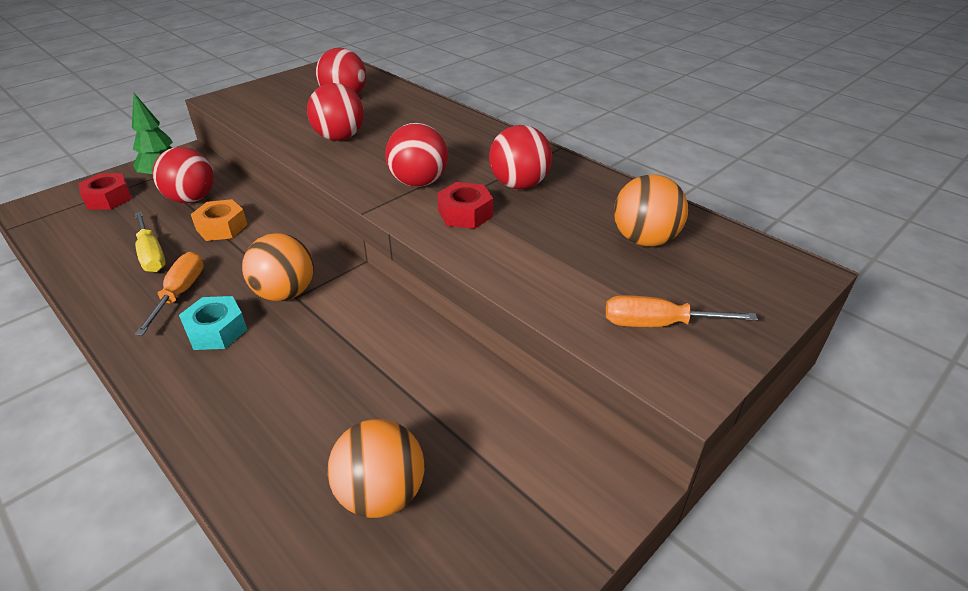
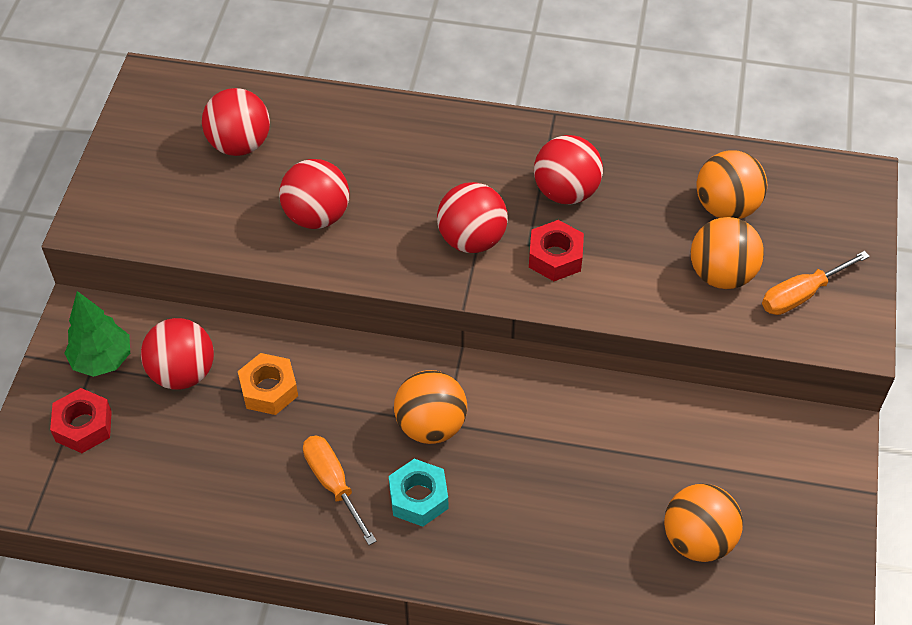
camera: 35 degrees left, 15 degrees up
yellow screwdriver [135,212,166,272] -> none
none -> orange ball [691,217,764,289]

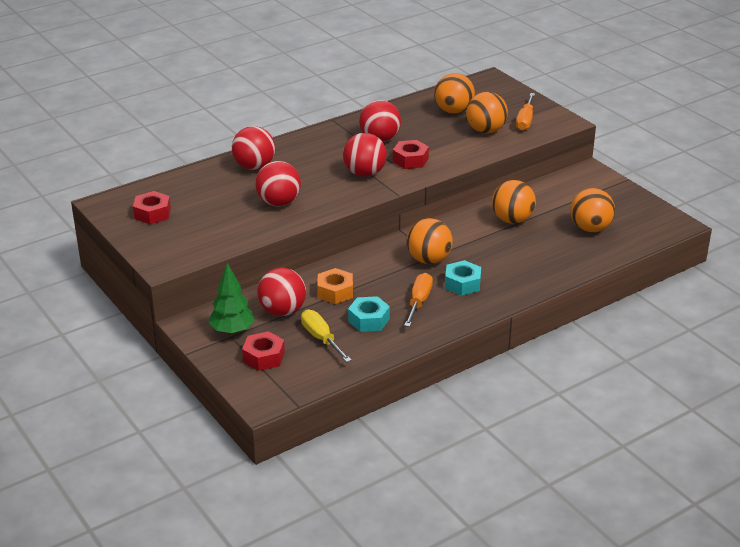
camera: 45 degrees left, 20 degrees down
red ball [202,88,270,156] -> red ball moved to [232,126,275,170]
orange screwdriver [303,436,376,545] -> orange screwdriver turned 90 degrees clockwise [404,273,433,327]
none -> red nut [133,191,171,224]
none -> yellow screwdriver [301,310,352,362]
none -> turquoise nut [348,296,390,332]
none -> orange ball [492,180,536,224]

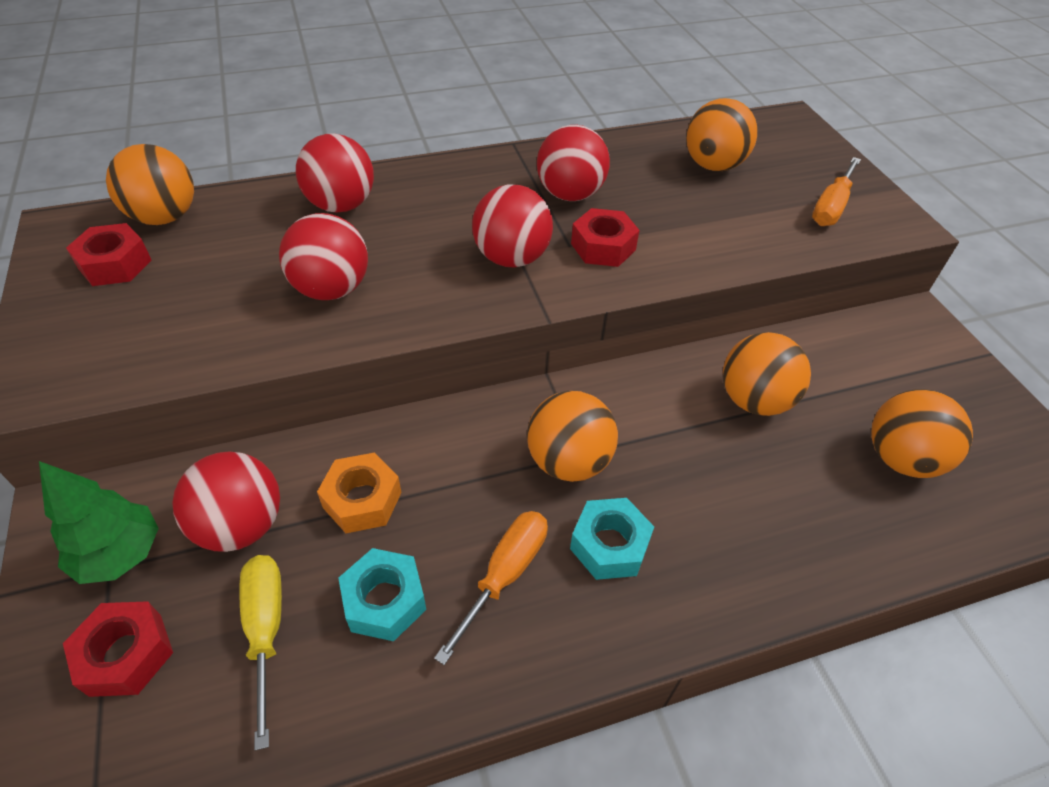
camera: 15 degrees right, 15 degrees up
orange ball [466,92,508,133] -> orange ball moved to [106,144,194,225]

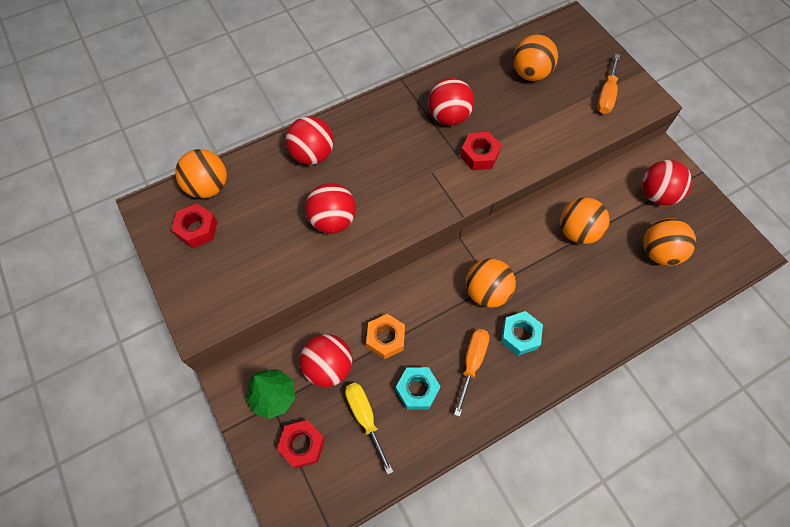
camera: 10 degrees left, 15 degrees up
red ball [472,185,553,268] -> red ball moved to [642,160,692,205]

